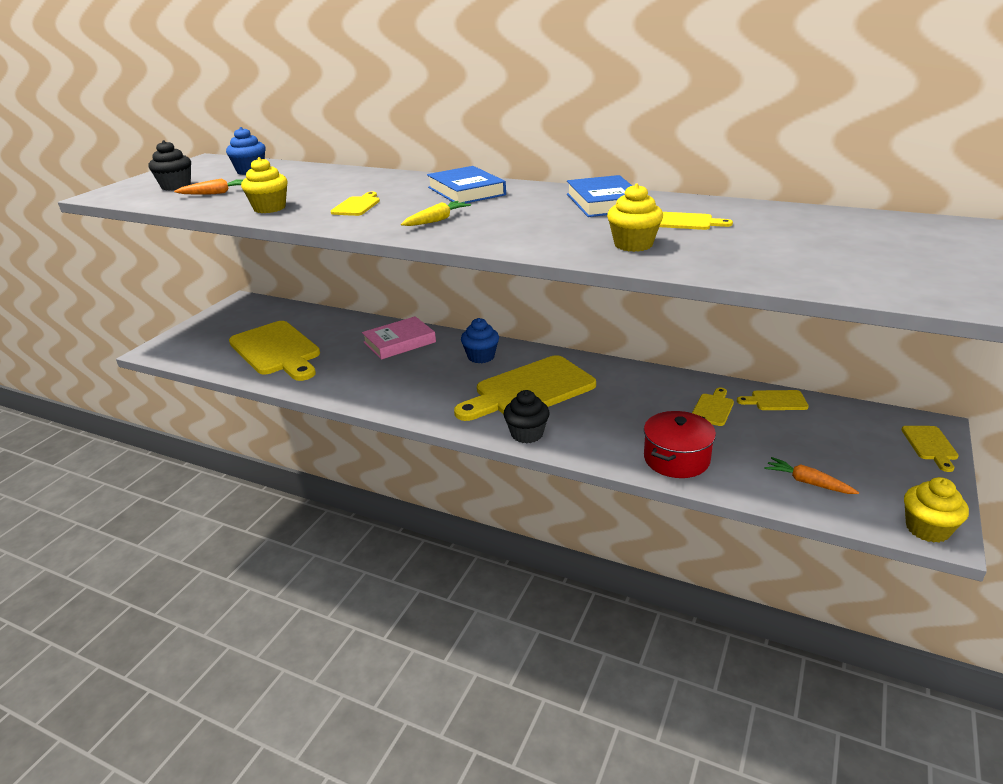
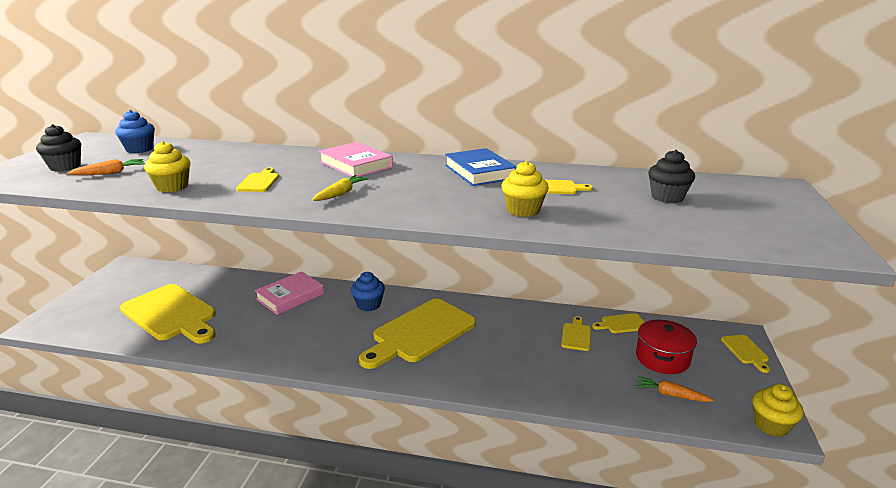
camera: 15 degrees left, 5 degrees down
blue book [427,166,506,204] -> pink book [319,142,393,177]
black cupcake [504,390,550,444] -> black cupcake moved to [648,150,695,203]
red pot [644,411,716,478] -> red pot moved to [636,320,697,374]

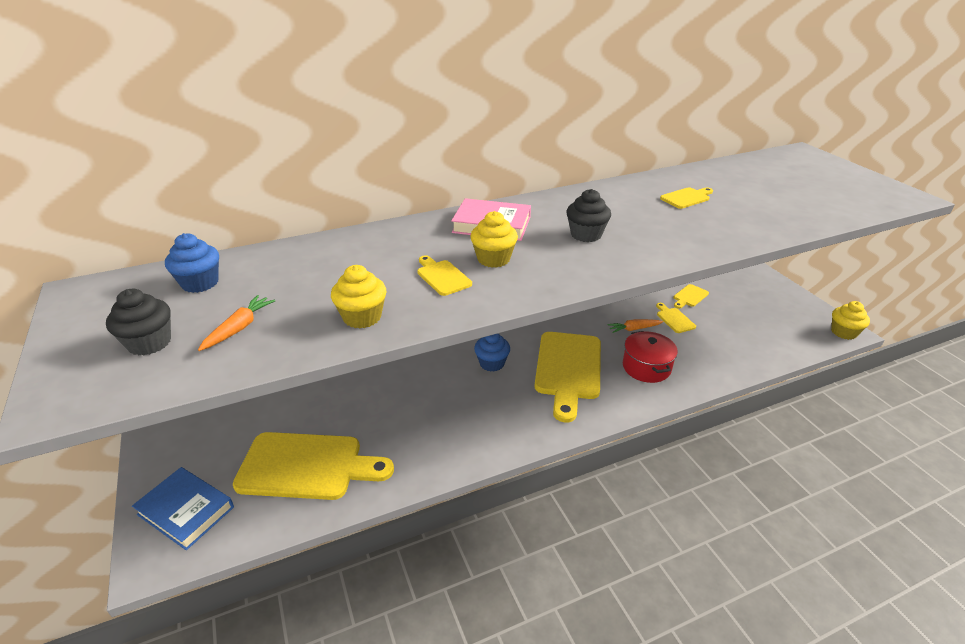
camera: 35 degrees left, 10 degrees up
pink book [255,271,324,315] -> none
yellow carrot [312,175,369,201] -> none
blue book [445,148,517,186] -> blue book moved to [132,467,234,550]
yellow cupcake [501,161,549,217] -> yellow cupcake moved to [470,211,518,268]
red pot [636,320,697,374] -> red pot moved to [623,331,678,383]
orange carrot [636,376,714,402] -> orange carrot moved to [608,319,663,333]
black cupcake [648,150,695,203] -> black cupcake moved to [567,189,611,242]
yellow cutting board [721,335,770,373] -> none

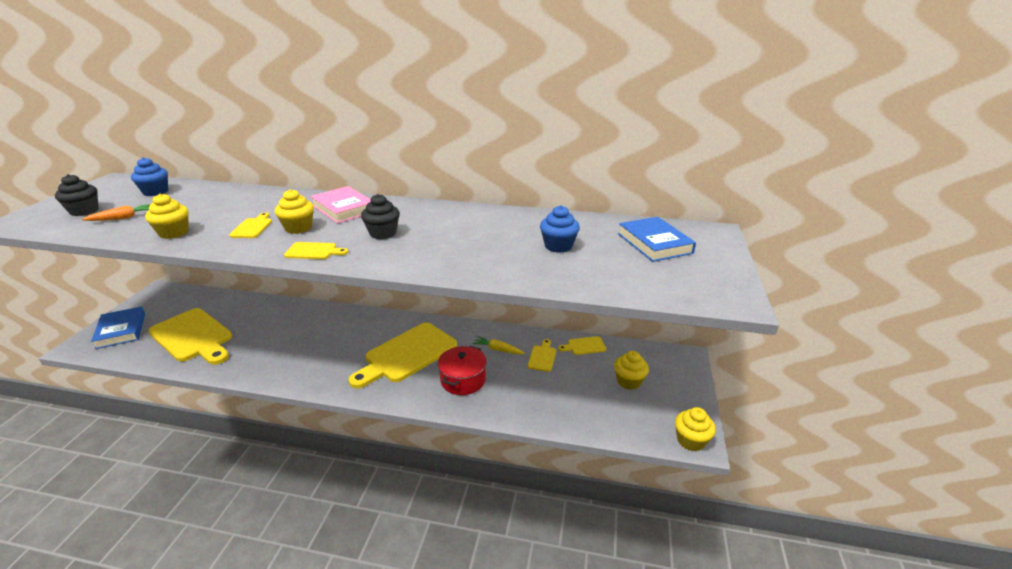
camera: 35 degrees right, 5 degrees down
blue cupcake [474,333,510,372] -> blue cupcake moved to [540,205,580,253]
orange carrot [608,319,663,333] -> yellow carrot [473,336,525,354]
yellow cutting board [660,187,713,209] -> yellow cutting board moved to [284,242,348,259]
none -> yellow cupcake [614,351,649,390]
none -> blue book [618,217,696,262]

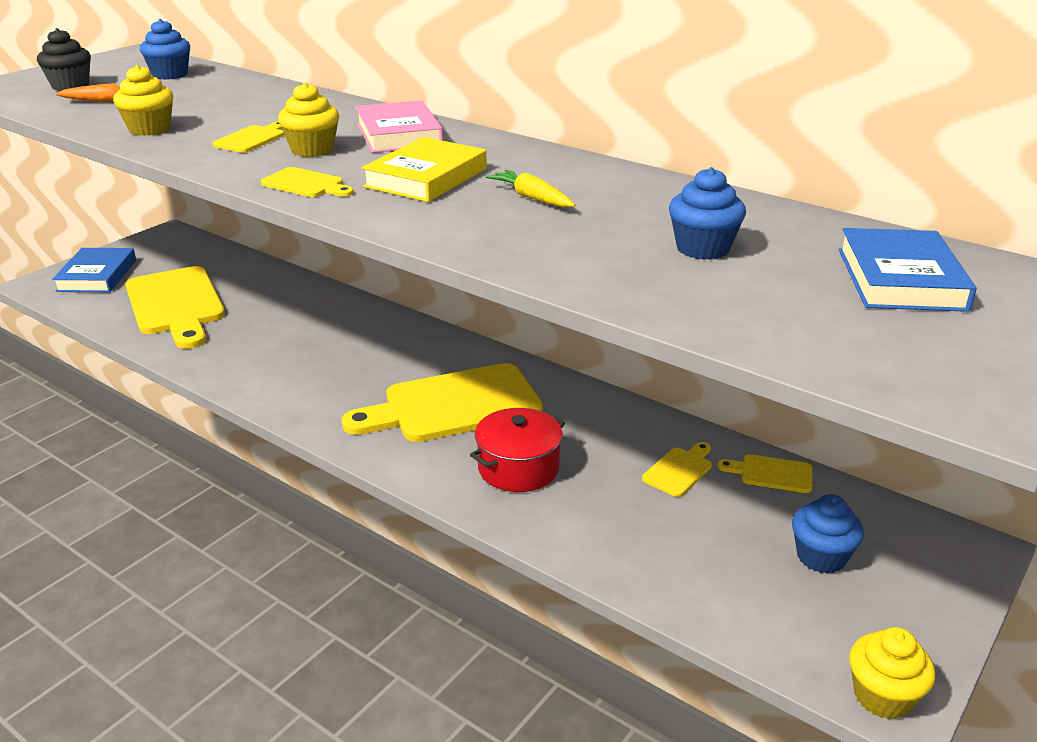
camera: 25 degrees right, 0 degrees up
black cupcake [361,194,400,239] -> yellow book [361,137,487,202]
yellow carrot [473,336,525,354] -> yellow carrot moved to [486,170,575,207]
yellow cupcake [614,351,649,390] -> blue cupcake [792,494,864,574]

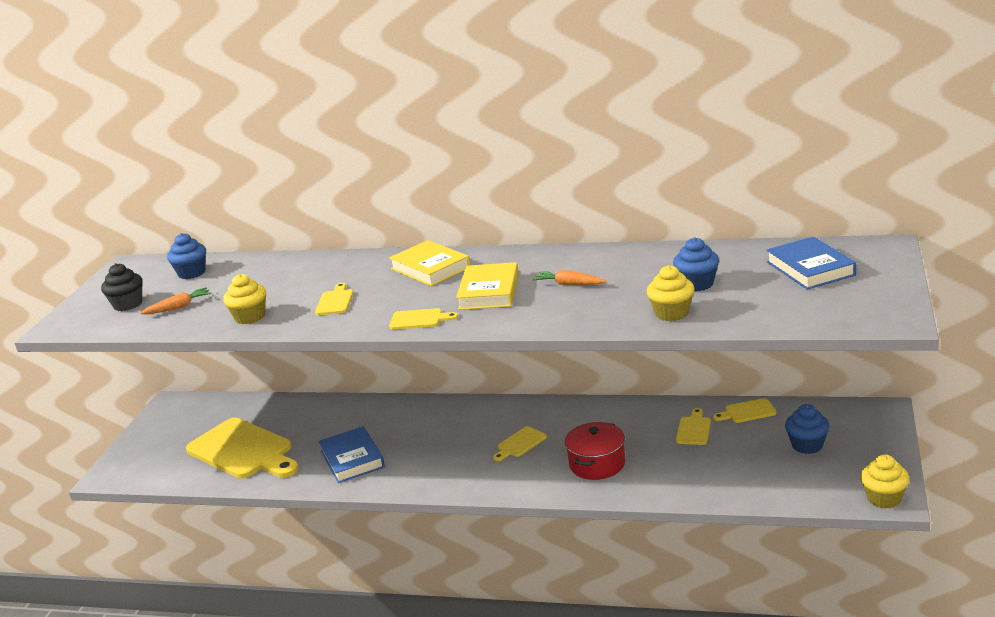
camera: 20 degrees left, 5 degrees down
blue book [52,248,136,292] -> blue book moved to [319,426,385,483]
yellow cupcake [278,82,339,157] -> yellow cupcake moved to [647,265,694,321]
yellow cutting board [342,363,543,442] -> yellow cutting board [493,426,547,461], size x0.43
pink book [355,100,443,153] -> yellow book [389,240,470,286]
yellow carrot [486,170,575,207] -> orange carrot [533,270,606,285]

